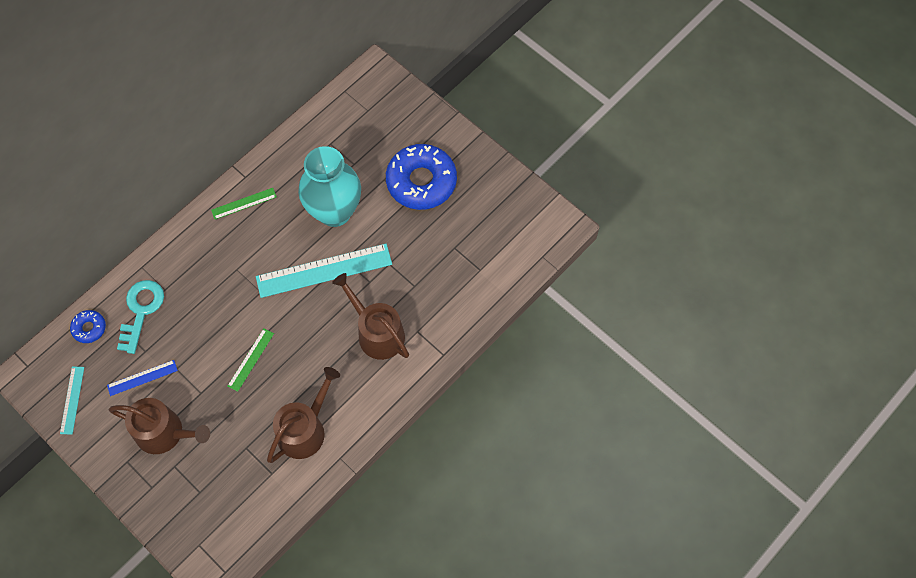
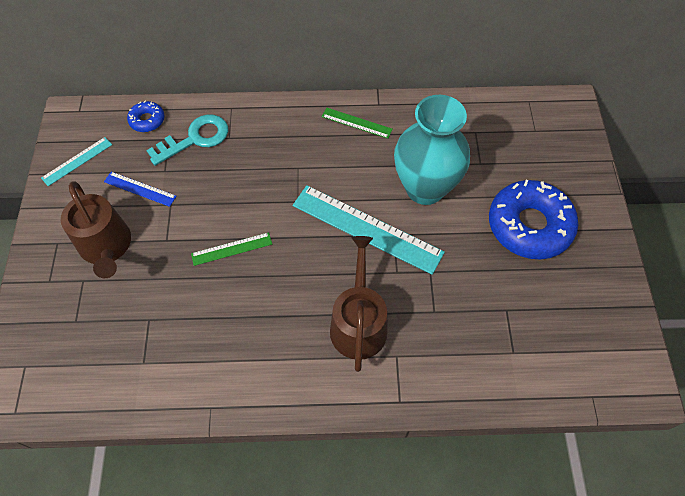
camera: 45 degrees right, 5 degrees down
brown watering can [267,367,340,463] -> none

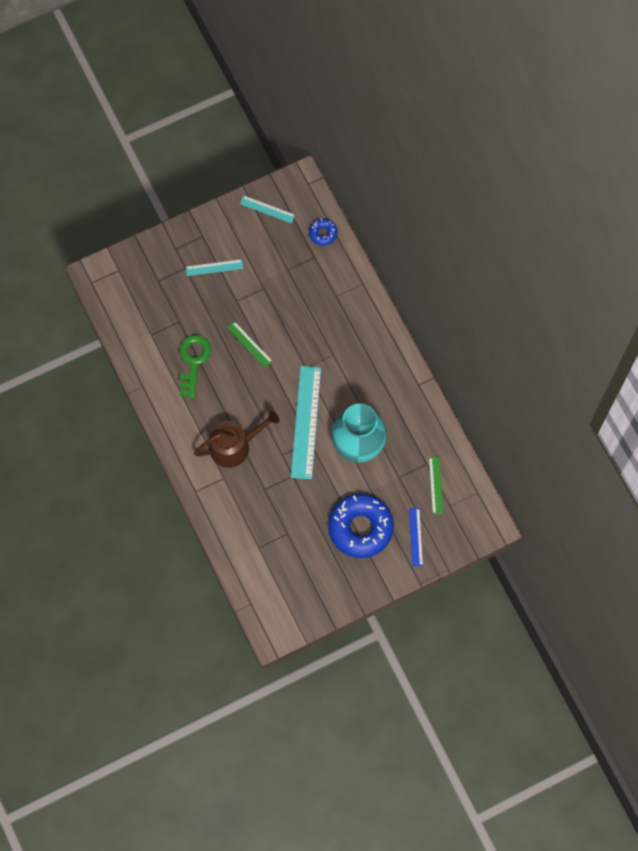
camera: 65 degrees right, 10 degrees up
brown watering can [61,181,131,278] -> turquoise ruler [186,259,243,276]
blue ruler [104,172,177,207] -> blue ruler moved to [409,508,423,566]
turquoise key [146,114,228,166] -> none
green ruler [322,108,393,139] -> green ruler moved to [429,457,443,514]
none -> green key [179,335,211,398]

